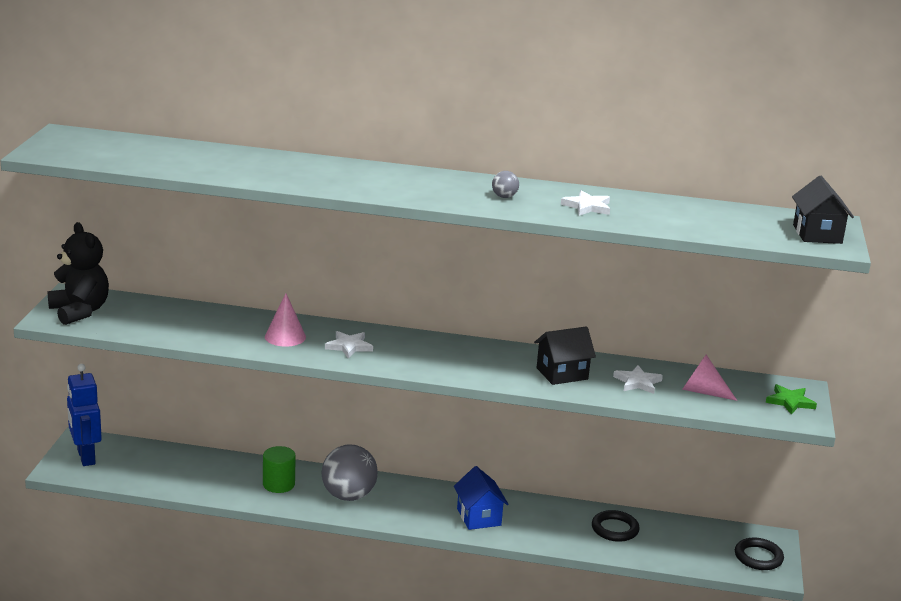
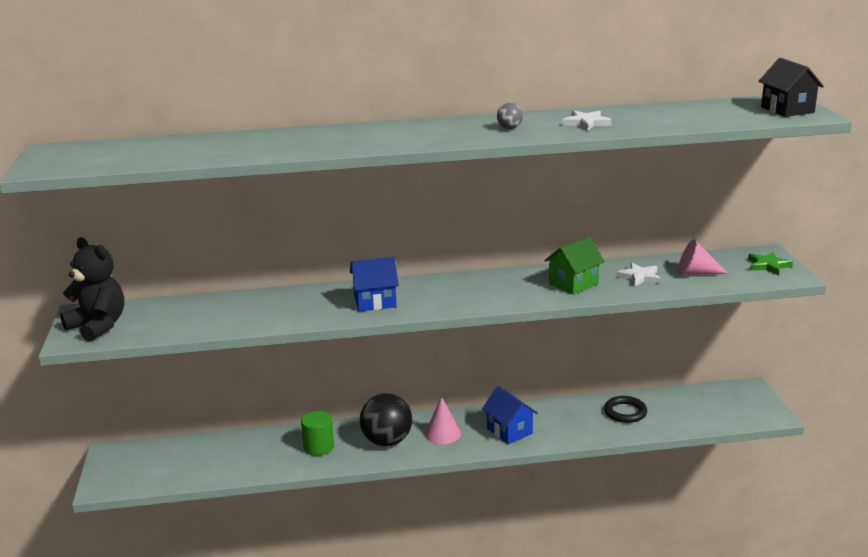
camera: 15 degrees left, 0 degrees up
blue robot [67,364,102,466] -> none
pink cone [265,293,306,347] -> pink cone moved to [425,397,461,444]
grey ball [322,445,378,501] -> black ball [360,393,412,446]
white star [325,331,373,358] -> blue house [350,257,399,311]
black house [534,326,596,385] -> green house [544,237,605,295]
black ring [735,538,784,570] -> none

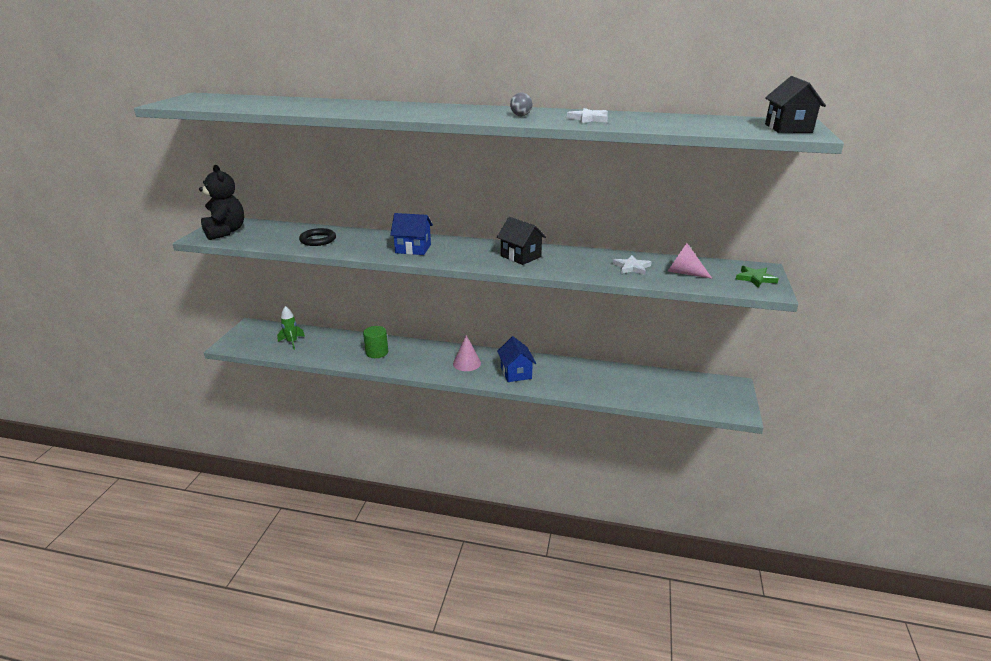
camera: 20 degrees right, 5 degrees up
black ball [360,393,412,446] -> none
green house [544,237,605,295] -> none
black ring [604,396,647,423] -> black ring moved to [299,228,336,246]
none -> green rocket [277,306,305,350]
none -> black house [497,217,546,265]

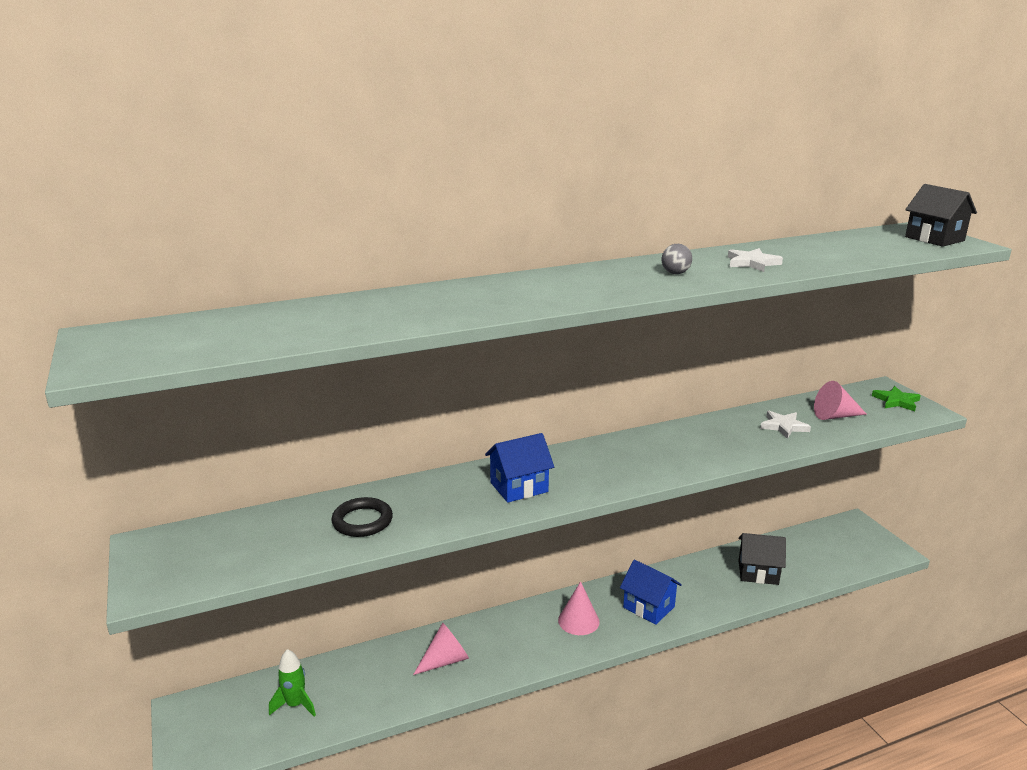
camera: 35 degrees left, 5 degrees down
black teddy bear [199,165,244,240] -> none
green cylinder [363,326,388,358] -> pink cone [413,622,469,675]
black house [497,217,546,265] -> black house moved to [738,533,786,585]

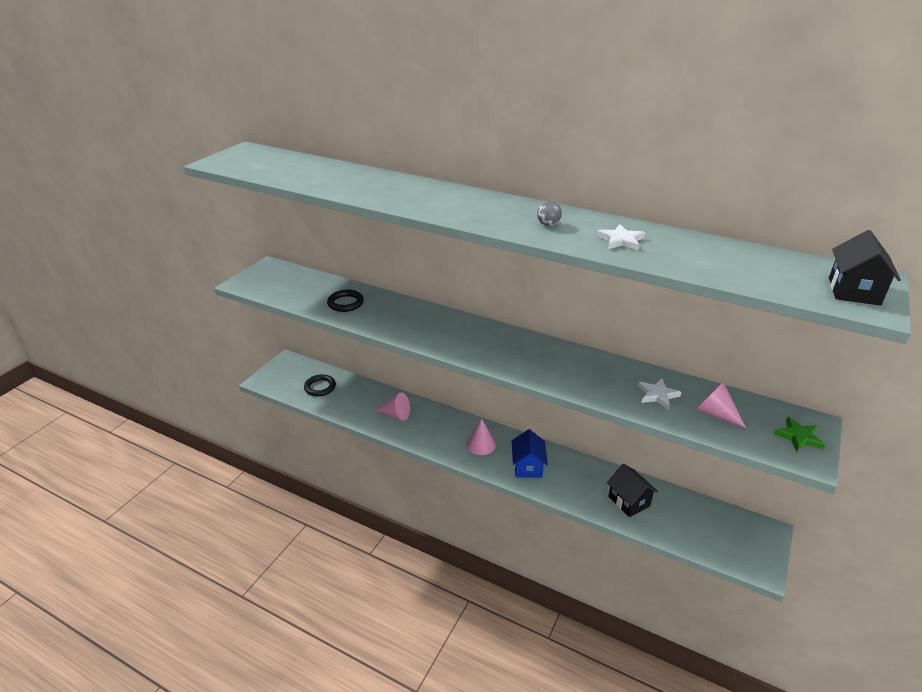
camera: 50 degrees right, 10 degrees up
green rocket [269,649,316,717] -> black ring [304,374,336,396]
blue house [485,433,554,503] -> none

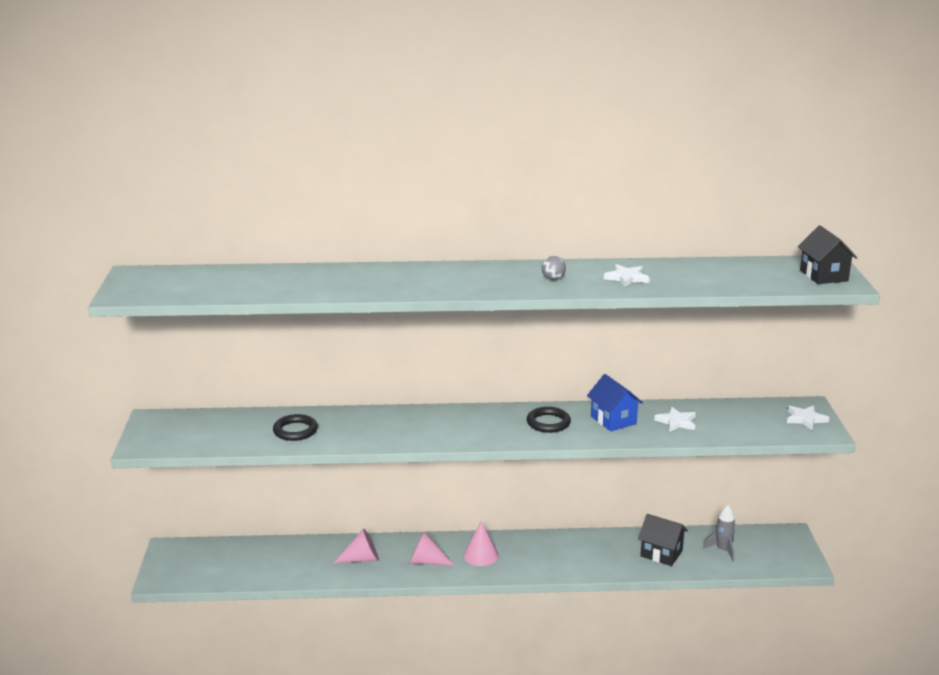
camera: 30 degrees left, 10 degrees down
black ring [304,374,336,396] -> black ring moved to [527,407,571,433]
blue house [512,429,548,478] -> blue house moved to [587,374,643,431]
pink cone [696,382,746,428] -> pink cone moved to [409,531,455,566]
green star [774,417,825,452] -> white star [787,405,830,430]
none -> grey rocket [703,505,736,562]

